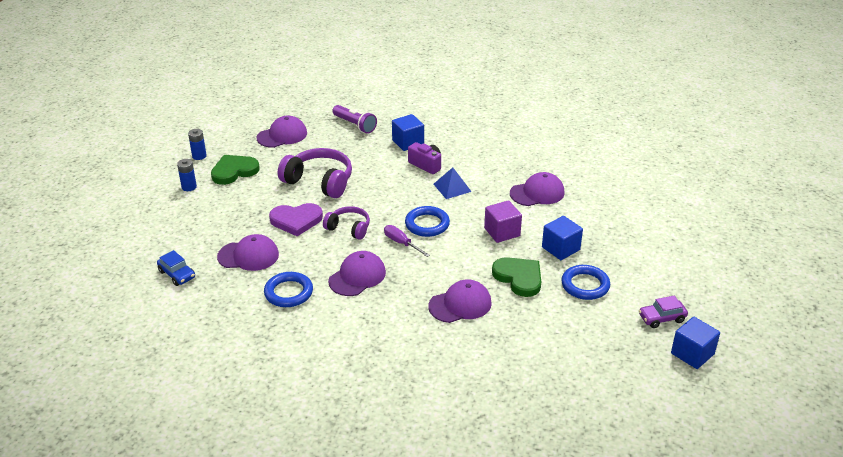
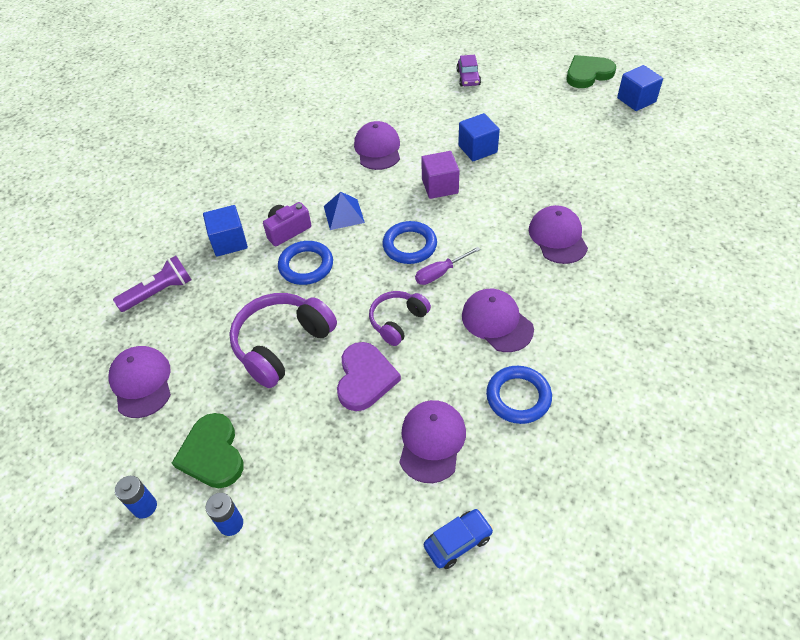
camera: 75 degrees left, 15 degrees up
green heart [492,257,541,297] -> green heart moved to [567,55,616,88]
blue ring [561,265,610,300] -> blue ring moved to [278,241,333,285]
purple car [639,295,688,328] -> purple car moved to [457,55,481,87]

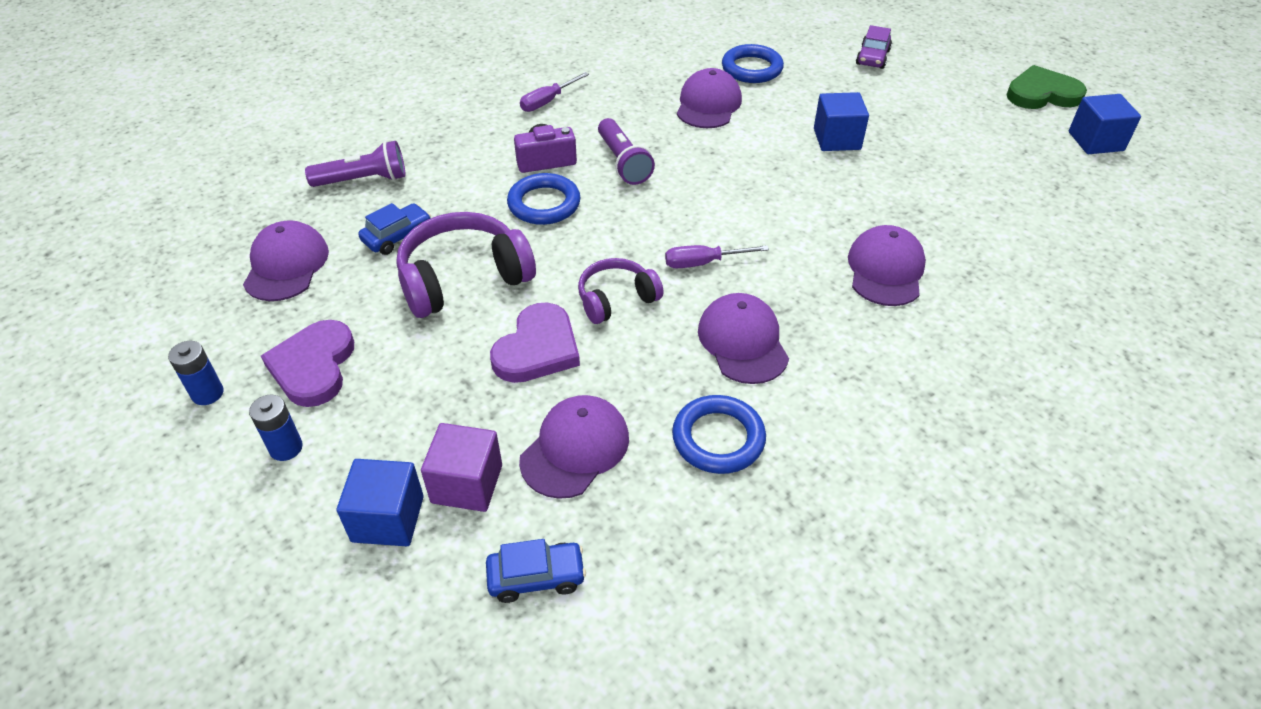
camera: 20 degrees right, 5 degrees down
green heart [172,413,244,488] -> purple heart [261,320,354,407]
blue cube [203,205,248,257] -> blue cube moved to [337,459,424,546]
blue pyramid [324,192,365,230] -> purple flashlight [598,118,655,185]
blue ring [382,221,437,264] -> blue ring moved to [722,44,784,83]
purple cube [421,151,460,199] -> purple cube moved to [421,423,502,512]
none -> blue car [358,203,431,255]
none -> purple screwdriver [520,72,589,112]

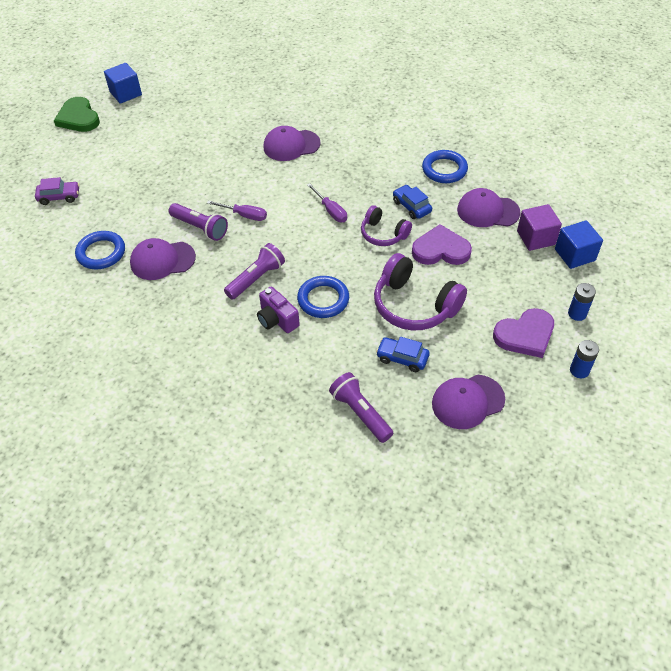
camera: 115 degrees left, 5 degrees up
blue car [486,539,586,603] -> blue car moved to [393,185,432,219]
purple screwdriver [520,72,589,112] -> purple screwdriver moved to [207,200,267,221]
purple cap [698,293,789,384] -> none
blue cube [814,92,869,151] -> none
none -> purple flashlight [169,203,228,241]

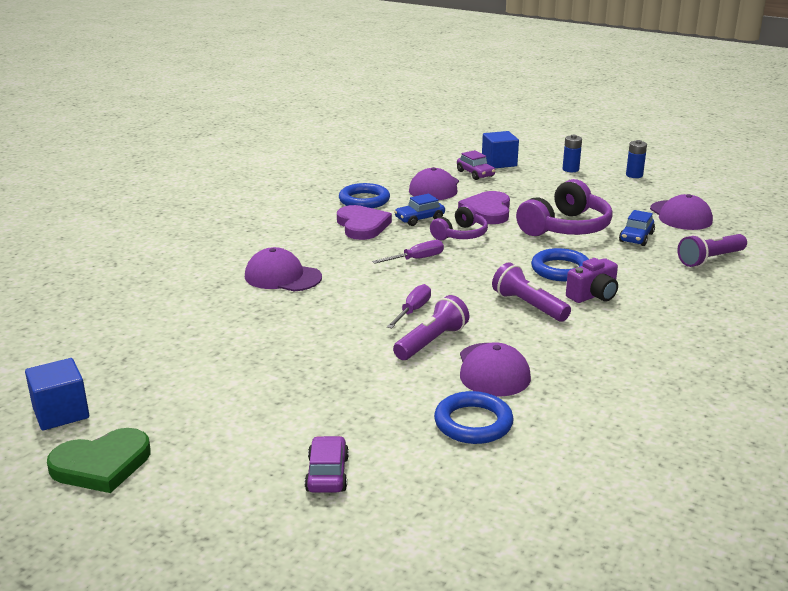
camera: 85 degrees left, 25 degrees down
purple cap [263,126,321,161] -> purple cap turned 120 degrees clockwise [245,247,322,291]
purple heart [493,308,554,358] -> purple heart moved to [337,205,392,240]
purple cube [517,204,562,251] -> purple car [457,150,495,180]

